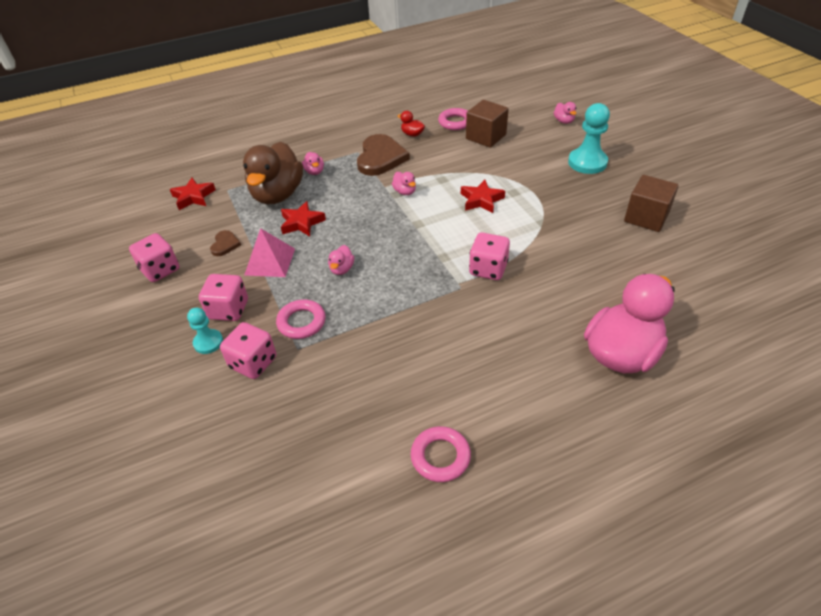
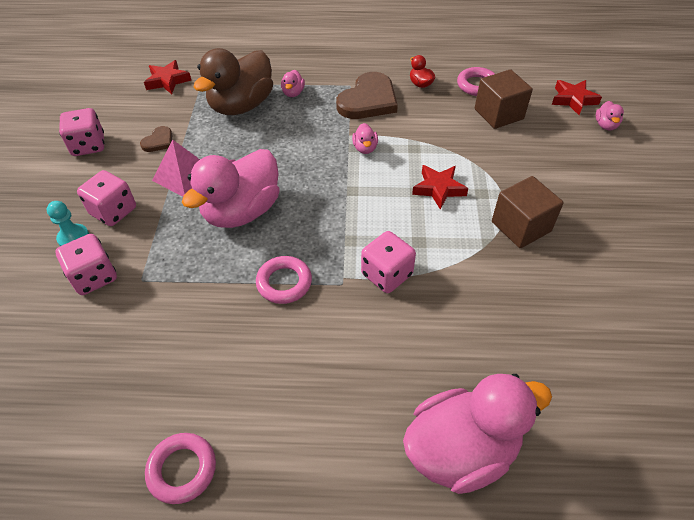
camera: 25 degrees right, 5 degrees up
pink ring [276,300,326,339] -> pink ring moved to [256,256,312,304]
red star [281,201,326,237] -> red star moved to [552,80,602,115]
pink duck [328,245,354,275] -> pink duck [182,149,279,228], size x2.46
turquoise pawn [568,103,610,174] -> none
brown cube [624,175,679,232] -> brown cube moved to [492,176,564,248]

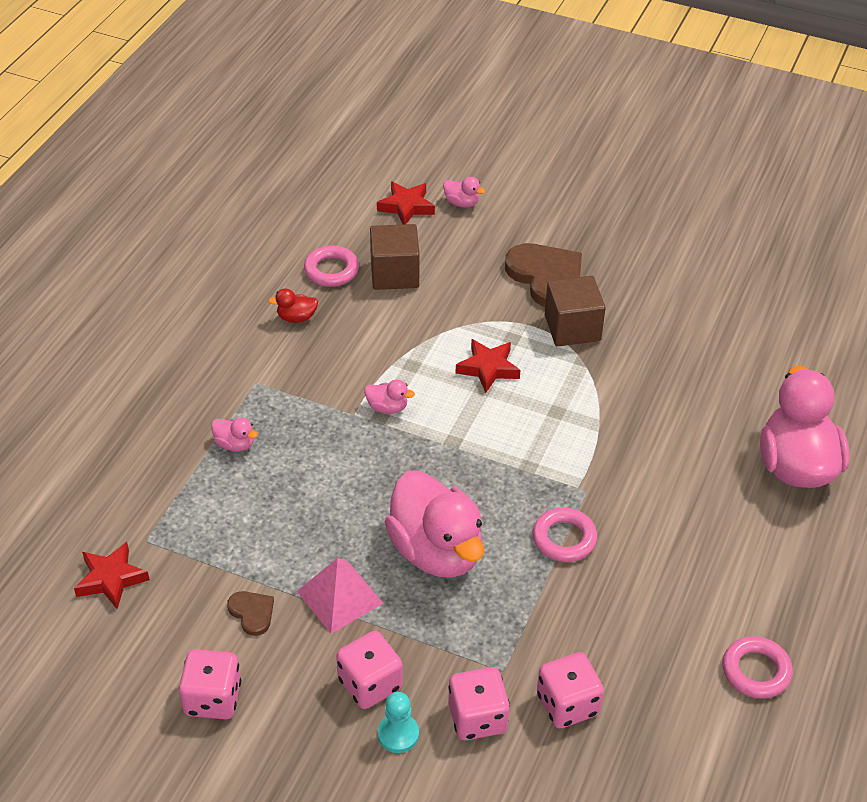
camera: 70 degrees left, 5 degrees down
brown duck [194,48,273,115] -> none
brown heart [336,72,398,119] -> brown heart moved to [505,243,582,307]
pink dice [361,231,416,293] -> pink dice moved to [537,652,604,728]

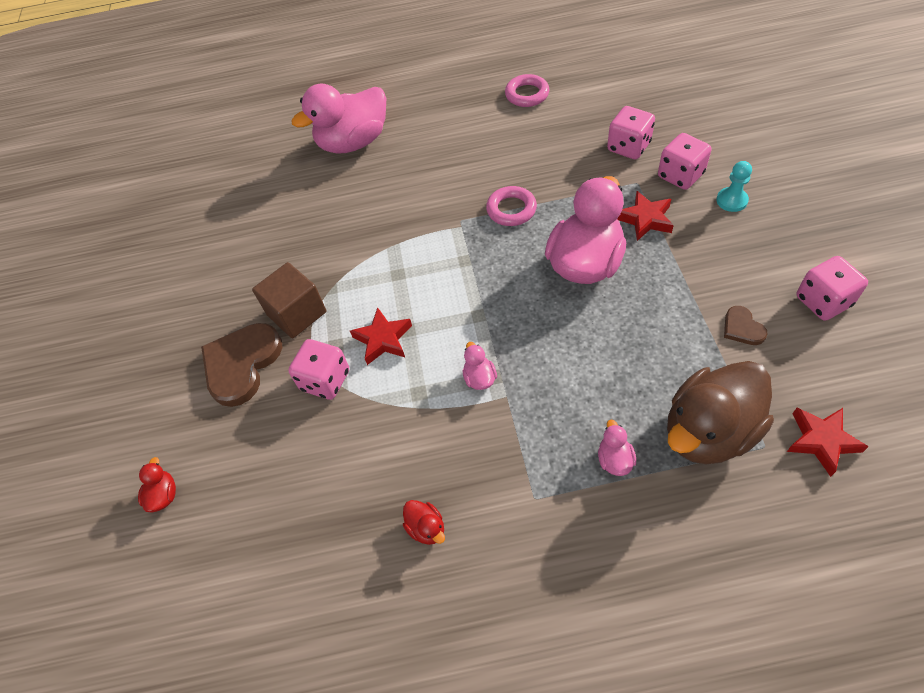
camera: 115 degrees left, 10 degrees up
brown heart [227,591,274,636] -> brown heart turned 45 degrees counterclockwise [724,306,768,345]
pink pyramid [297,558,383,634] -> none
pink ring [304,245,359,287] -> none
pink dice [336,631,403,709] -> pink dice moved to [288,339,349,400]
brown cube [370,224,420,290] -> none
red star [377,181,435,225] -> red star moved to [617,191,674,241]
pink duck [443,177,485,208] -> red duck [138,457,176,513]
none -> brown duck [667,361,774,464]

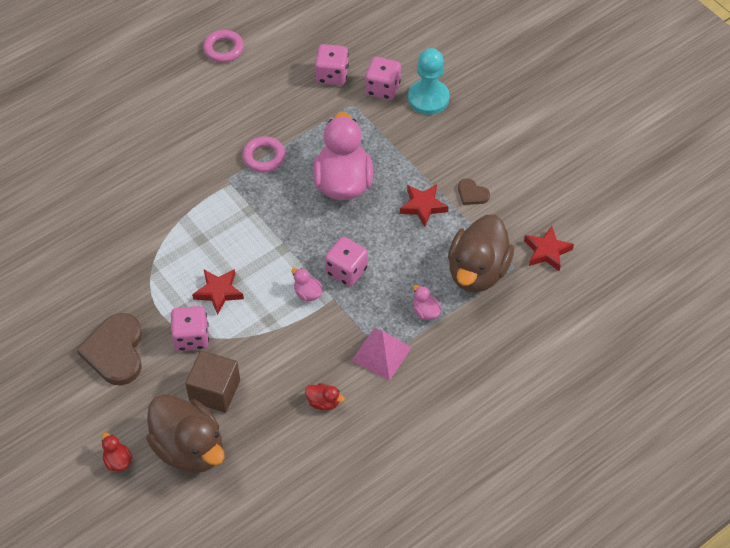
camera: 35 degrees left, 0 degrees up
brown cube [252,262,327,338] -> brown cube moved to [185,351,240,413]
pink duck [291,84,386,154] -> none
red star [617,191,674,241] -> red star moved to [400,184,448,227]
turquoise pawn [716,161,752,212] -> turquoise pawn [408,48,450,115], size x1.72
pink dice [796,256,868,321] -> pink dice moved to [325,237,368,287]
none -> brown duck [146,394,225,473]
none -> pink pyramid [352,328,412,381]

